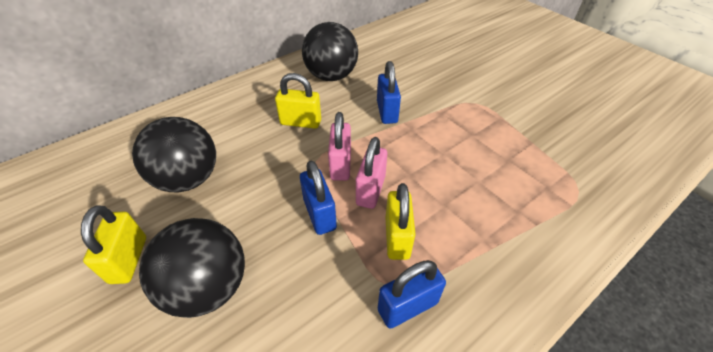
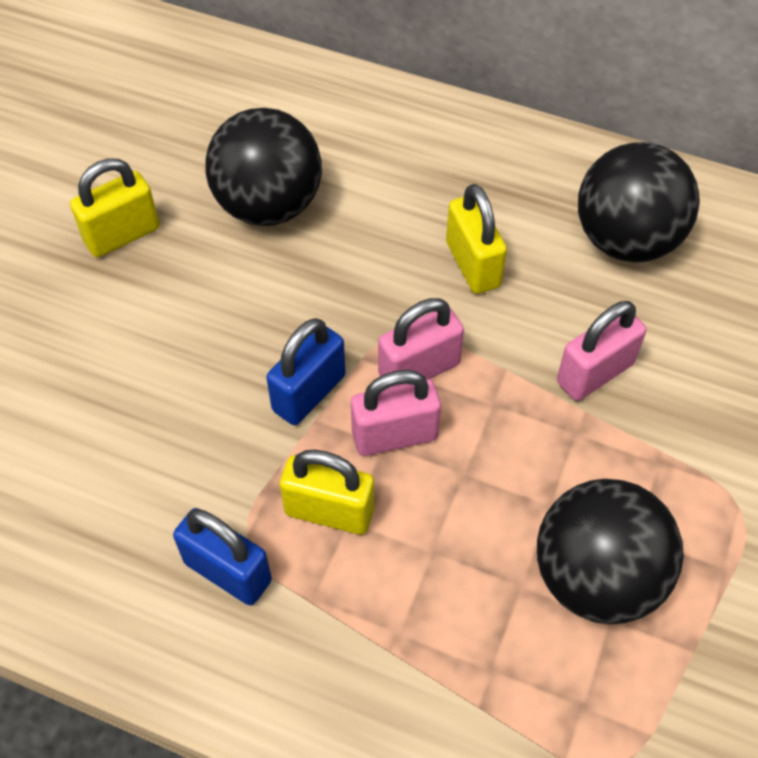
camera: 60 degrees right, 10 degrees up
black ball [139,218,245,318] -> black ball moved to [537,479,684,624]
blue padlock [377,61,401,124] -> pink padlock [557,301,647,401]
yellow padlock [385,183,416,260] -> yellow padlock turned 45 degrees clockwise [280,450,374,535]

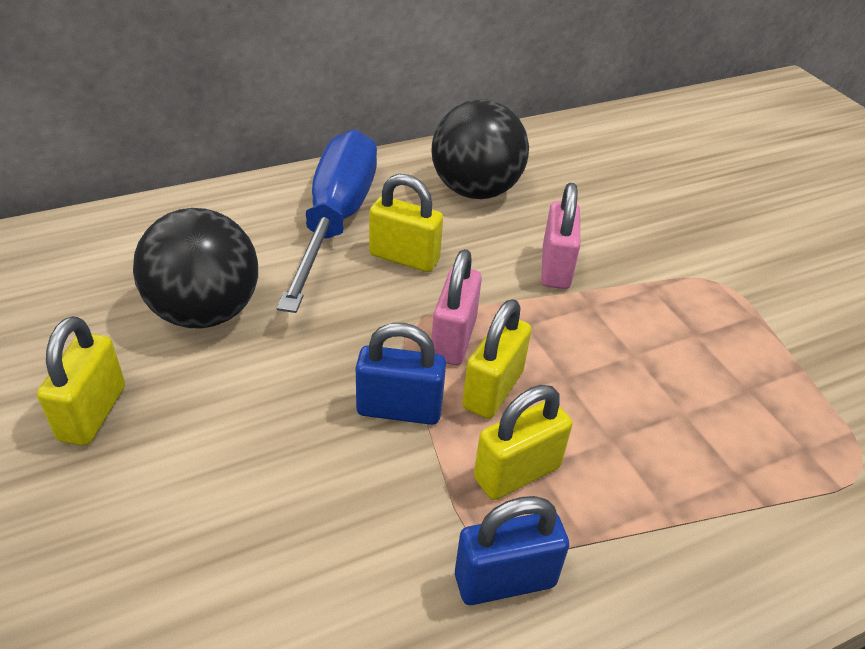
camera: 50 degrees left, 15 degrees down
blue padlock [266,318,346,425] -> blue padlock turned 75 degrees counterclockwise [356,323,446,425]
pink padlock [351,370,441,456] -> yellow padlock [462,299,532,419]
black ball [537,479,684,624] -> none
none -> blue screwdriver [277,129,377,313]

